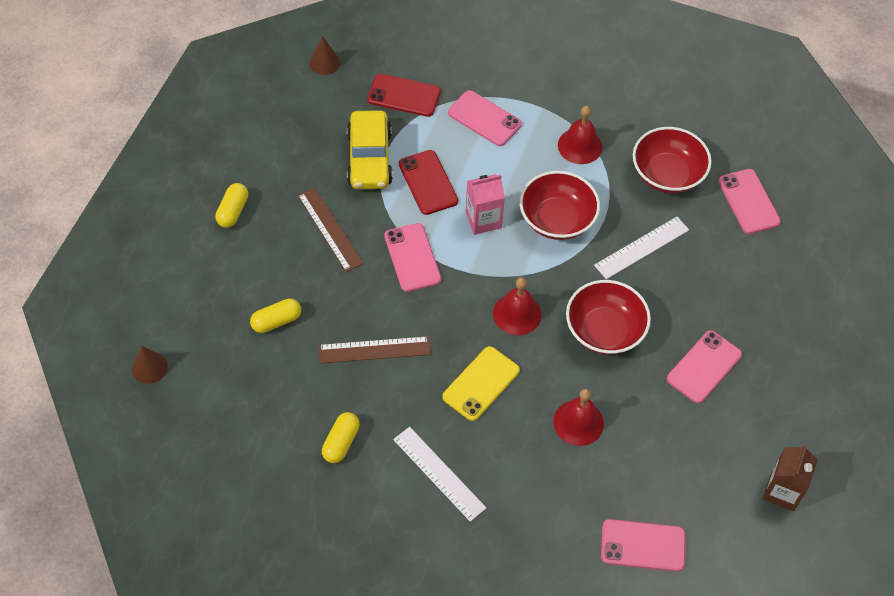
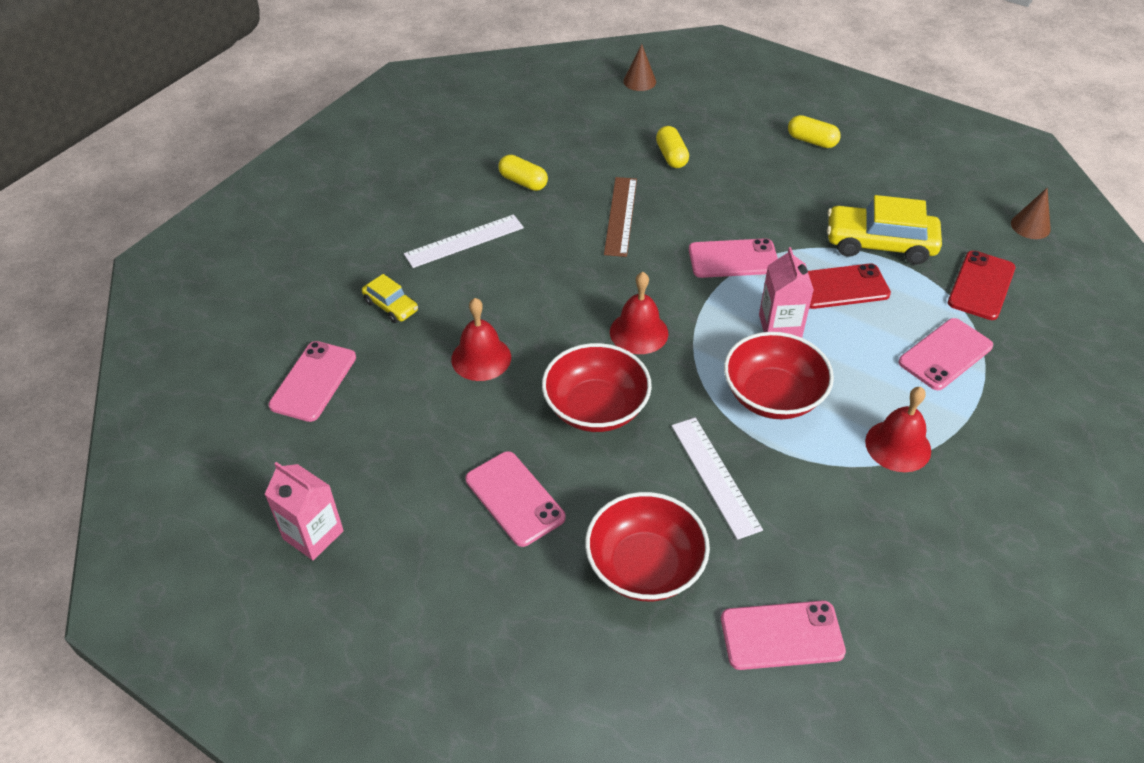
camera: 105 degrees right, 10 degrees down
brown ruler [298,187,364,272] -> none
yellow phone [442,346,520,421] -> none
red bowl [633,127,712,193] -> red bowl moved to [585,492,710,601]
brown carton [763,445,817,511] -> pink carton [265,462,344,560]
none -> yellow car [362,274,418,323]

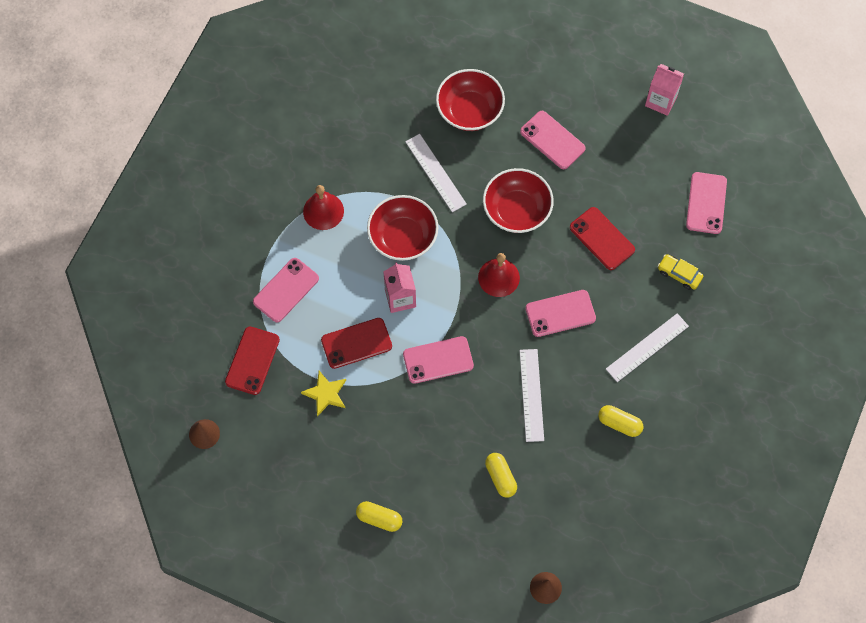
camera: 170 degrees right, 20 degrees up
red bell [451,298,511,381] -> red phone [570,207,635,270]
brown ruler [604,177,637,257] -> white ruler [520,349,544,442]
pink phone [721,601,846,670] -> pink phone moved to [525,290,596,337]
yellow car [827,195,942,264] -> yellow star [301,371,346,417]

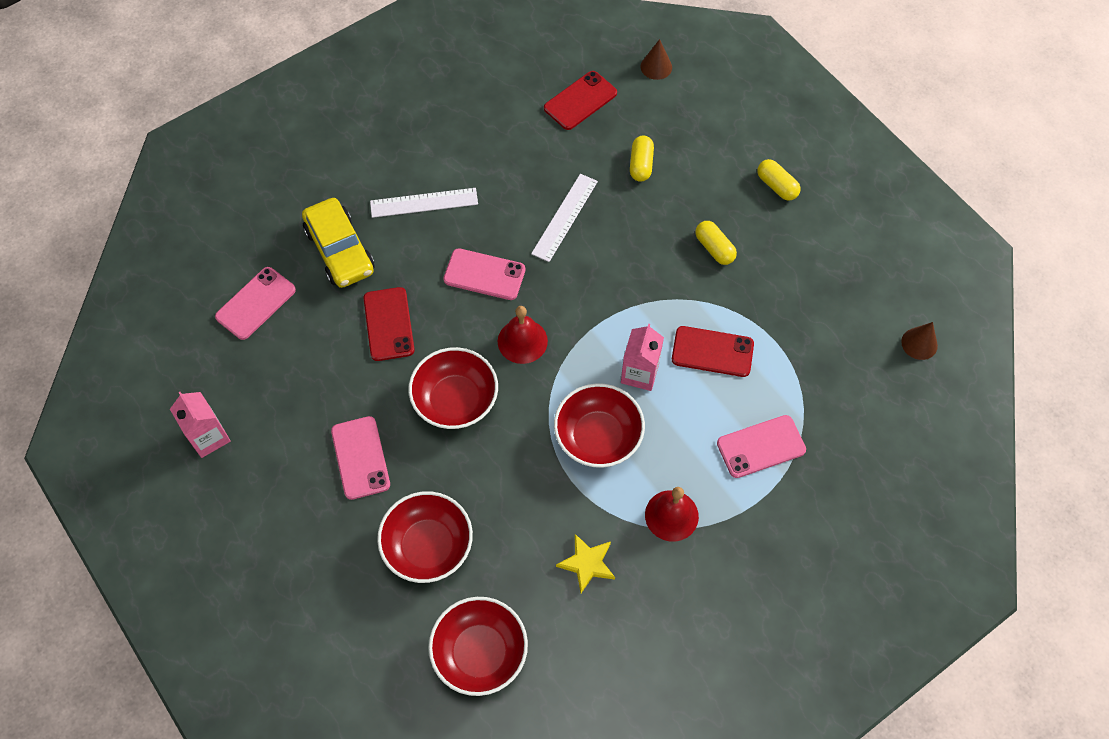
camera: 150 degrees left, 5 degrees down
red phone [225,327,280,395] -> red phone moved to [544,71,617,130]
yellow star [301,371,346,417] -> yellow star moved to [556,534,615,593]
pink phone [403,336,474,384] -> none
white ruler [405,134,467,212] -> none
yellow capsule [598,405,643,437] -> yellow capsule moved to [695,221,737,265]
yellow car [658,254,703,290] -> yellow car [302,198,375,288], size x1.88
none -> red bowl [429,597,528,696]

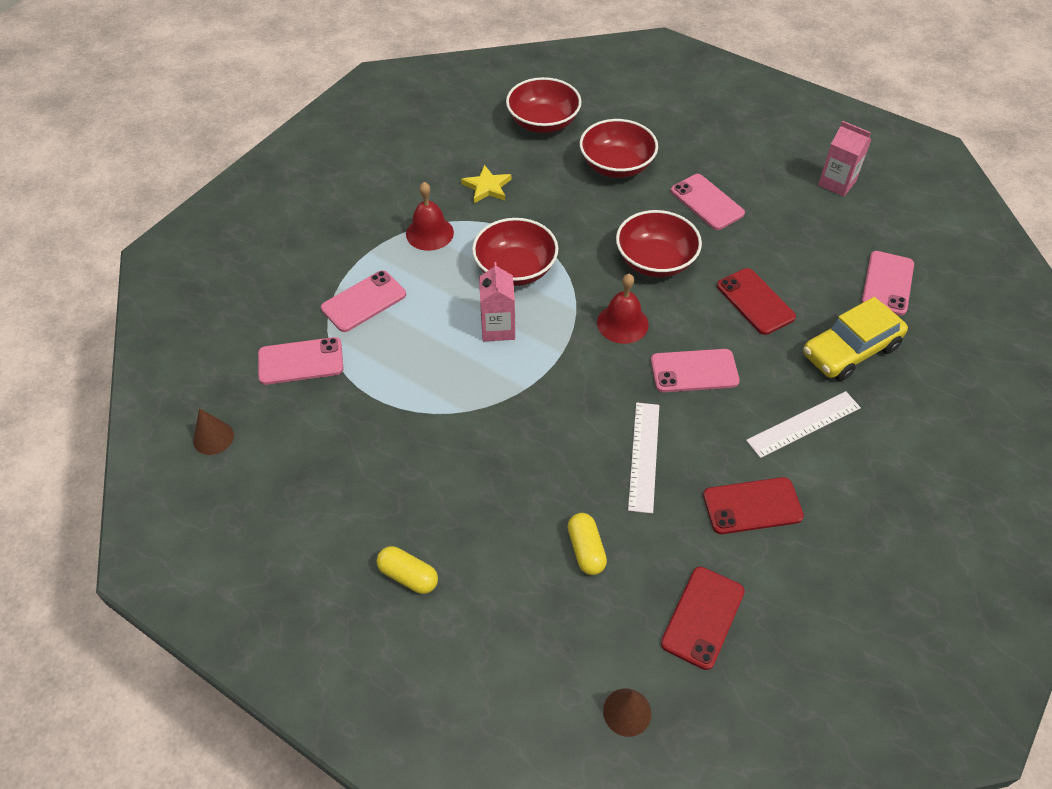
camera: 160 degrees right, 10 degrees down
yellow car [302,198,375,288] -> yellow car turned 75 degrees counterclockwise [803,297,908,381]
red phone [672,326,754,377] -> red phone moved to [703,477,804,534]
yellow capsule [695,221,737,265] -> none
none -> pink phone [258,337,343,385]

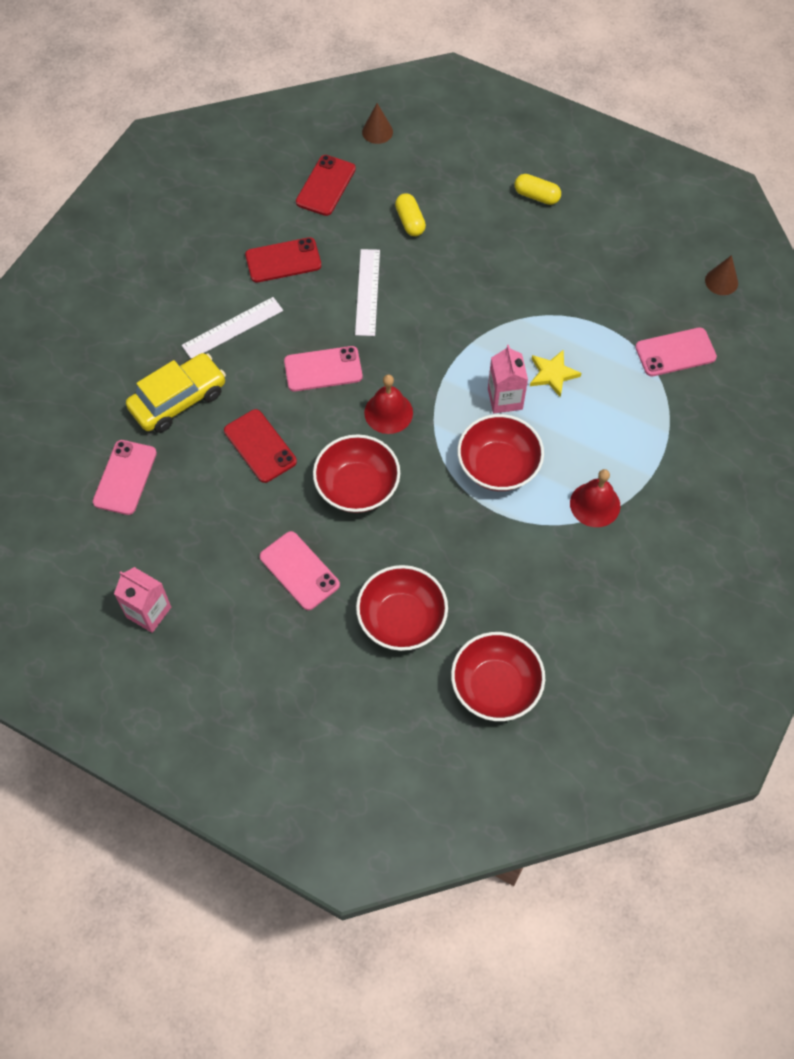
camera: 175 degrees right, 10 degrees up
pink phone [321,270,406,332] -> none
yellow star [461,165,511,203] -> yellow star moved to [530,350,582,397]

